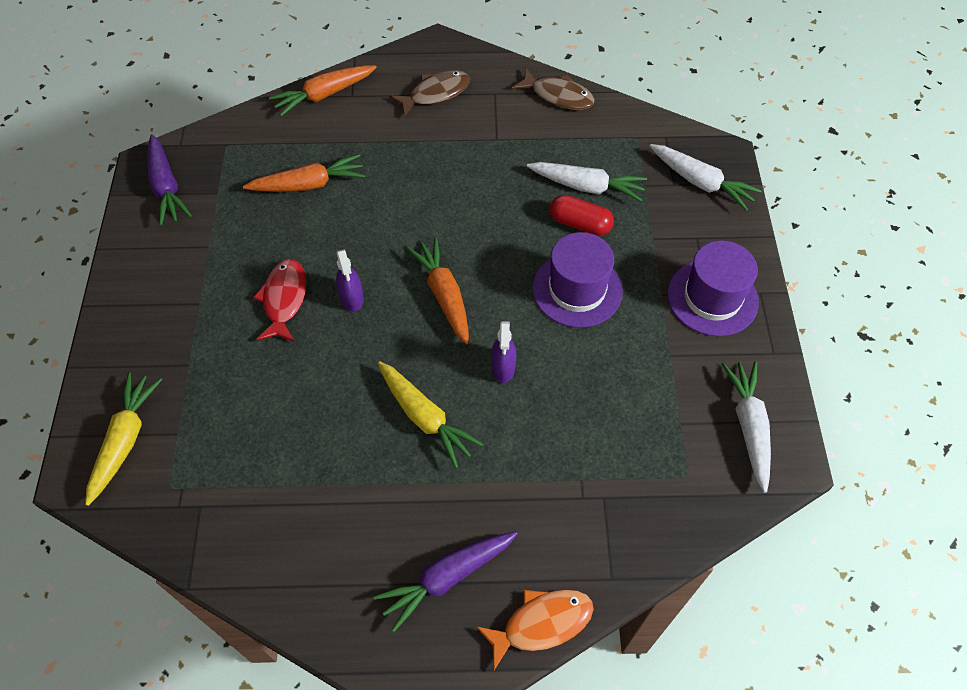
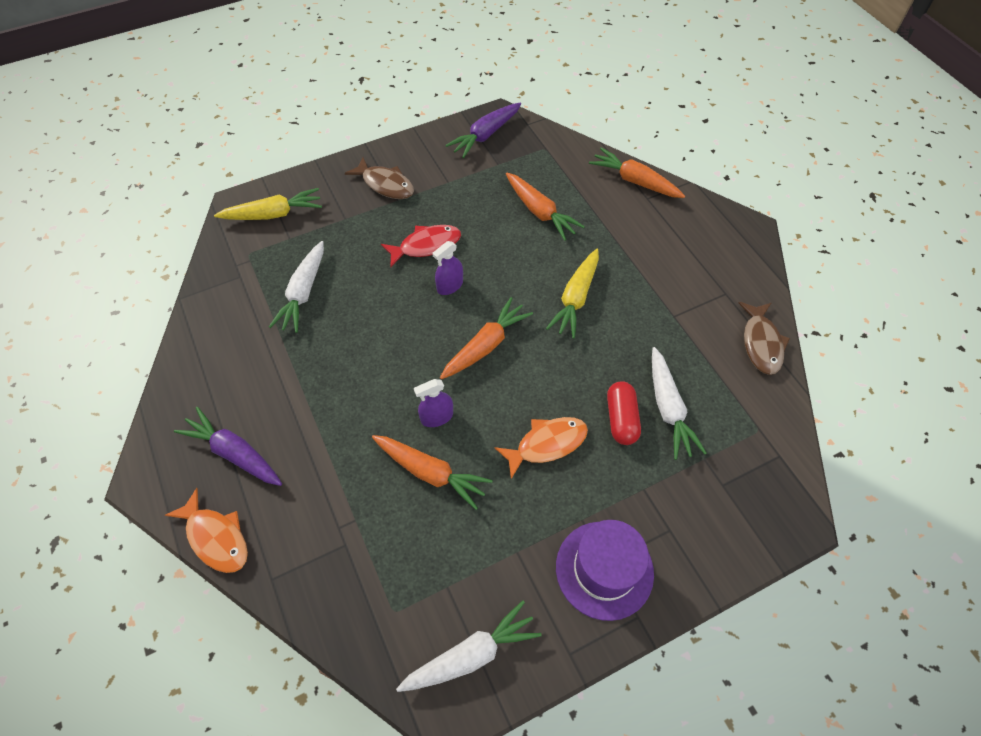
camera: 65 degrees right, 0 degrees up
yellow carrot [378,361,483,468] -> yellow carrot moved to [546,249,599,339]
brown fish [389,70,470,118] -> brown fish moved to [345,157,414,199]
purple hat [532,232,623,328] -> orange fish [494,417,588,479]
white carrot [650,144,762,211] -> white carrot moved to [269,241,324,333]
none -> orange carrot [372,435,493,510]

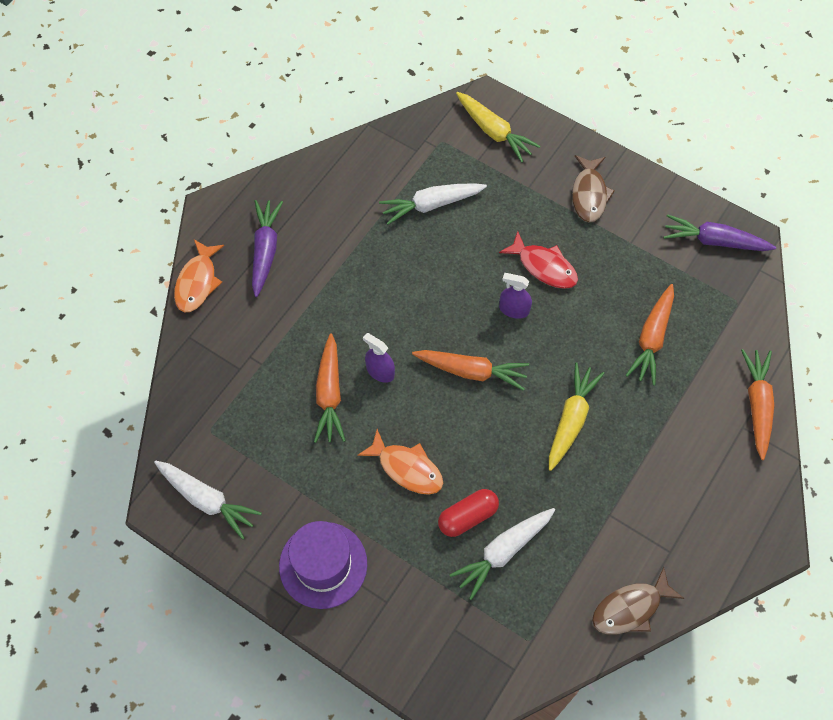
camera: 60 degrees right, 5 degrees up
yellow carrot [546,249,599,339] -> yellow carrot turned 120 degrees clockwise [549,363,604,471]

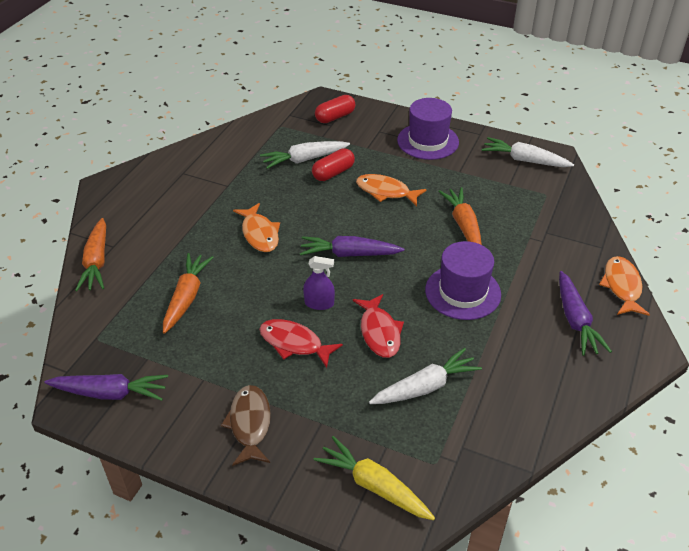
camera: 170 degrees right, 20 degrees down
purple spray bottle [363,333,395,383] -> none
orange carrot [412,350,529,391] -> purple carrot [300,236,404,257]
white carrot [450,508,555,600] -> white carrot turned 150 degrees counterclockwise [260,141,350,169]
yellow carrot [549,363,604,471] -> orange fish [233,203,280,252]
brown fish [592,567,684,635] -> none
none -> red capsule [315,95,355,123]
none -> red fish [353,294,404,358]
none -> purple hat [425,241,501,320]

